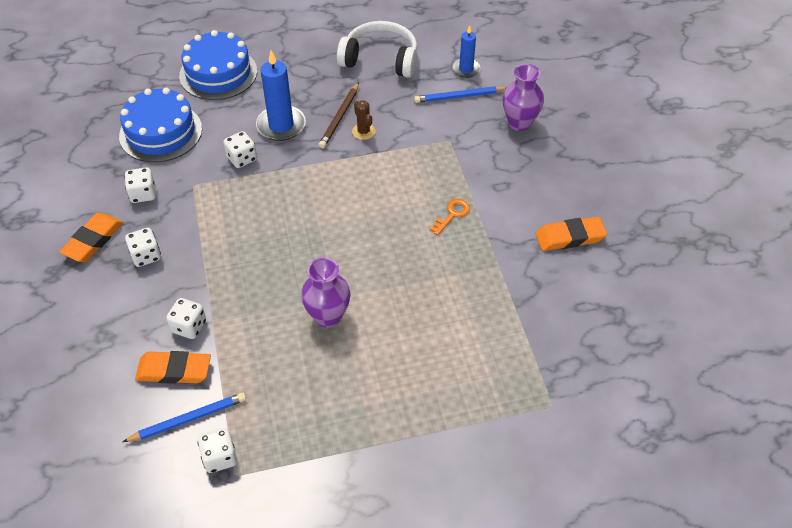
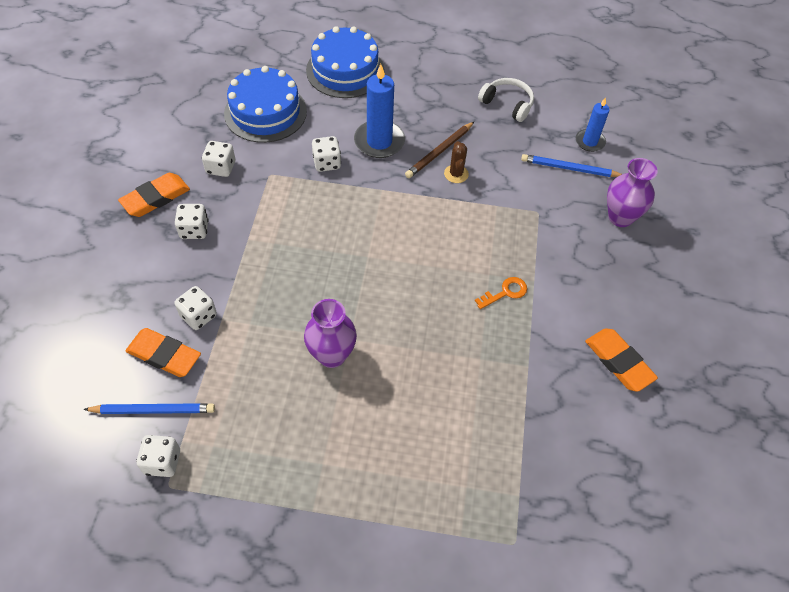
camera: 20 degrees right, 5 degrees up
white headphones [337,21,417,78] -> white headphones [478,78,534,122], size x0.64
orange eraser [536,217,607,251] -> orange eraser turned 45 degrees clockwise [585,328,658,392]

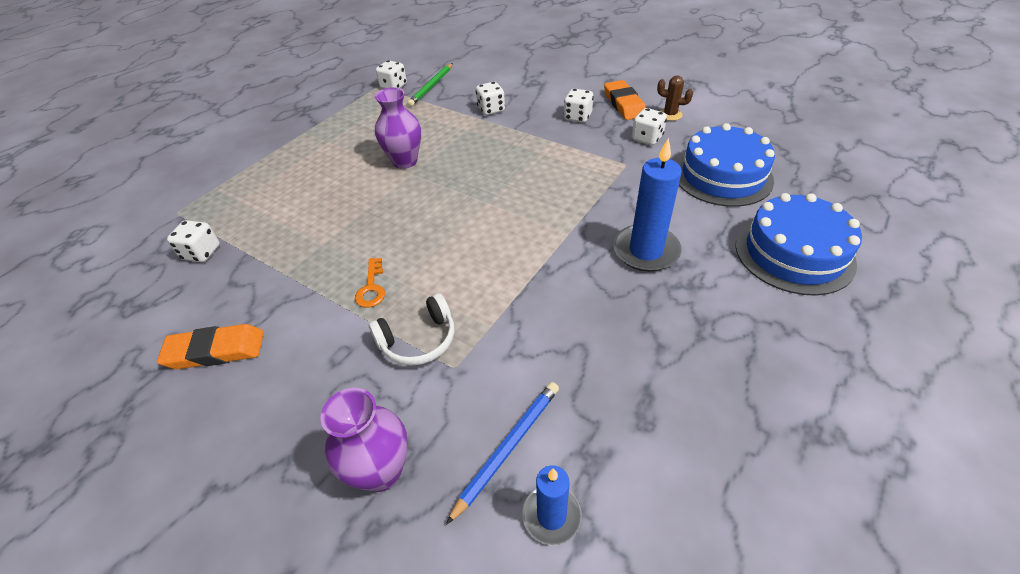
camera: 120 degrees right, 10 degrees down
blue pencil [83,403,215,414] -> green pencil [407,63,453,107]
orange eraser [125,328,201,377] -> none
white dice [312,136,341,172] -> white dice moved to [167,220,220,262]
brown pencil [405,122,474,178] -> none
brown cactus [444,141,469,183] -> brown cactus moved to [657,75,693,121]
white headphones [478,78,534,122] -> white headphones moved to [369,293,455,366]

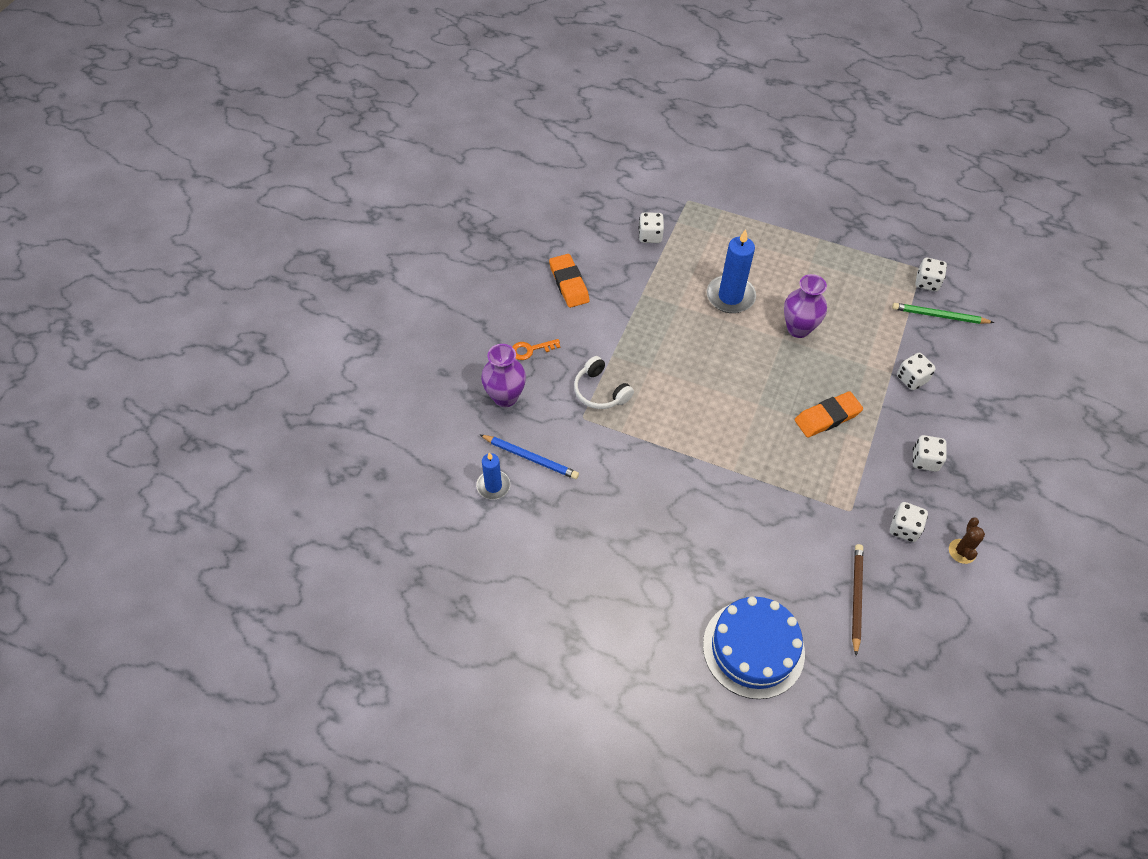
camera: 75 degrees right, 10 degrees up
orange key [355,258,385,308] -> orange key moved to [512,339,560,360]
orange eraser [604,80,646,120] -> orange eraser moved to [795,391,863,438]
blue candle [613,138,682,272] -> blue candle moved to [707,229,756,313]
blue cake [677,123,775,207] -> brown pencil [852,544,863,656]

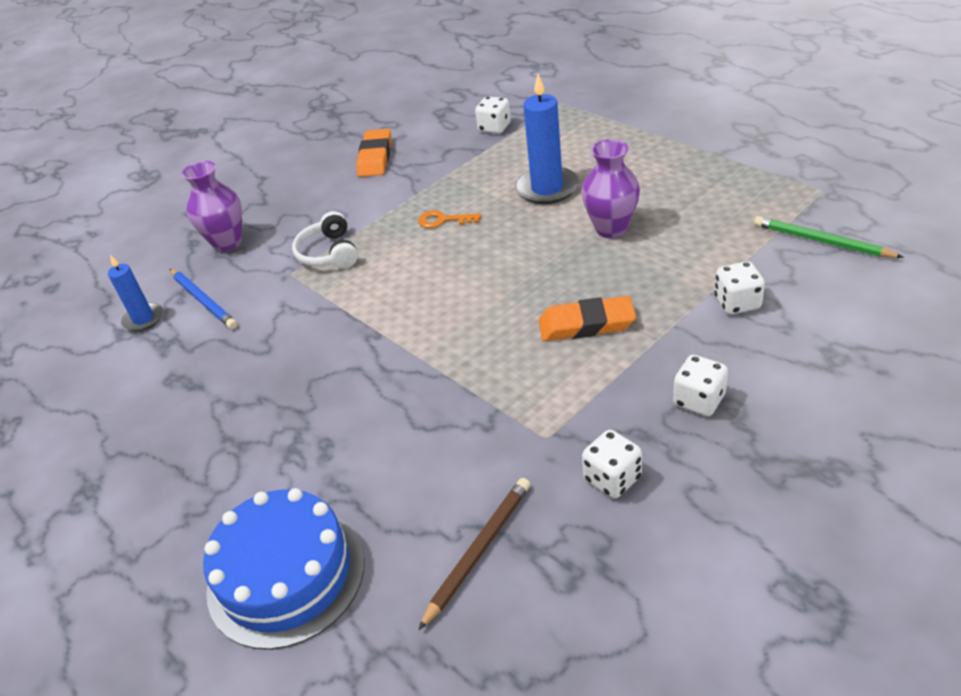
camera: 30 degrees right, 15 degrees down
orange key [512,339,560,360] -> orange key moved to [418,210,481,228]
white dice [916,258,947,292] -> none
brown cactus [949,517,985,564] -> none

